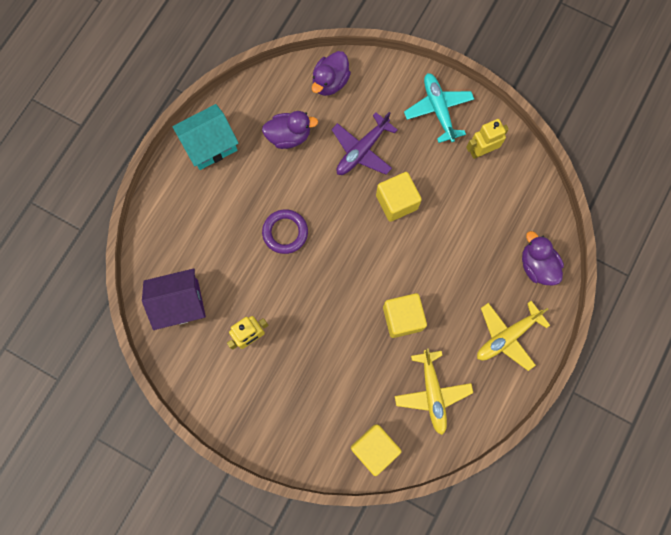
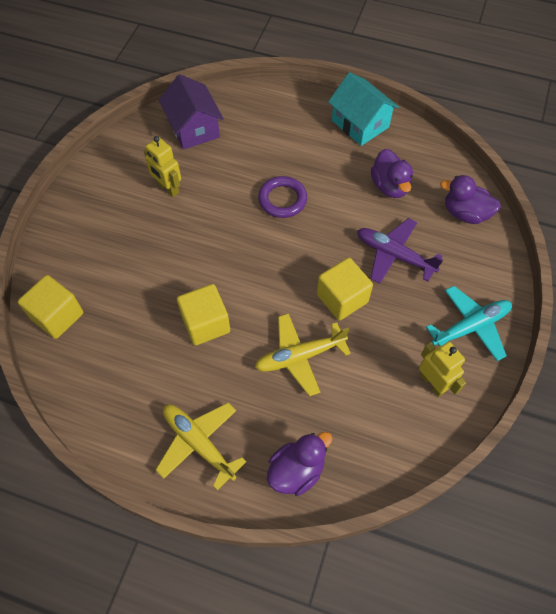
camera: 80 degrees right, 15 degrees down
yellow plane [395,348,473,435] -> yellow plane moved to [255,313,351,396]

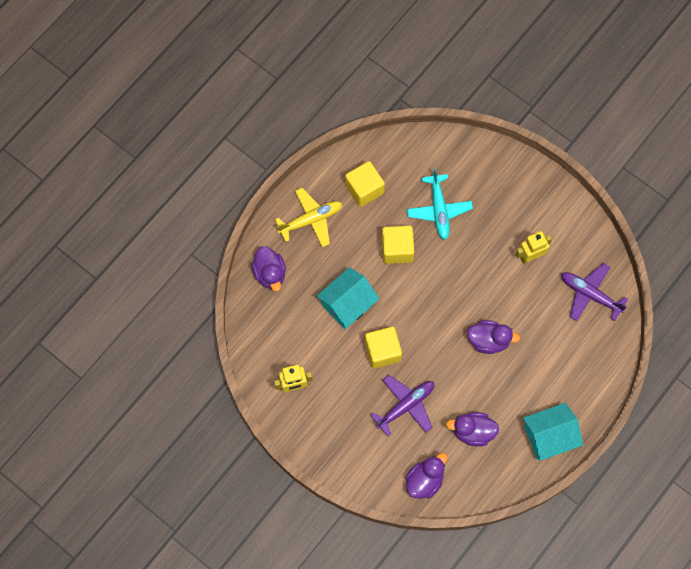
camera: 110 degrees right, 10 degrees up
yellow cube [18,275,83,339] -> yellow cube moved to [345,161,385,207]
purple house [159,74,224,150] -> purple plane [561,263,628,321]
yellow plane [255,313,351,396] -> turquoise house [316,267,380,329]
purple ring [258,176,307,218] -> purple duck [467,320,520,354]
turquoise plane [426,286,512,361] -> turquoise plane moved to [407,168,473,240]

